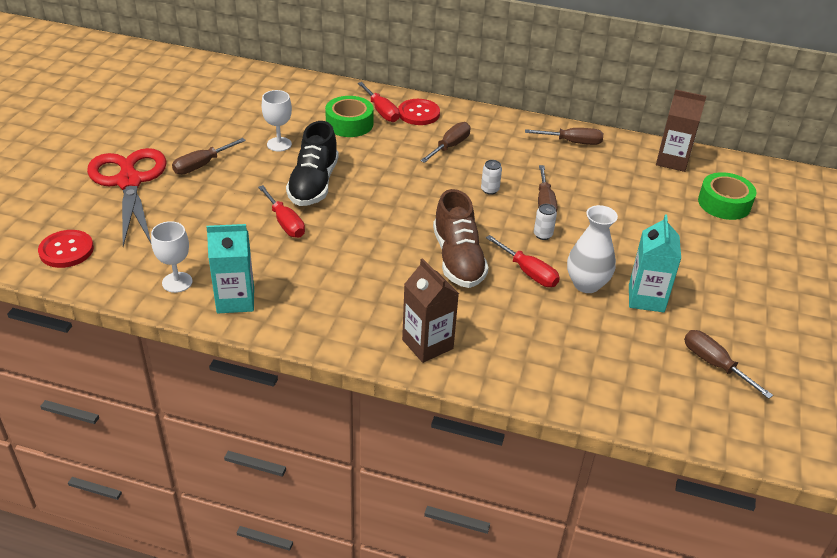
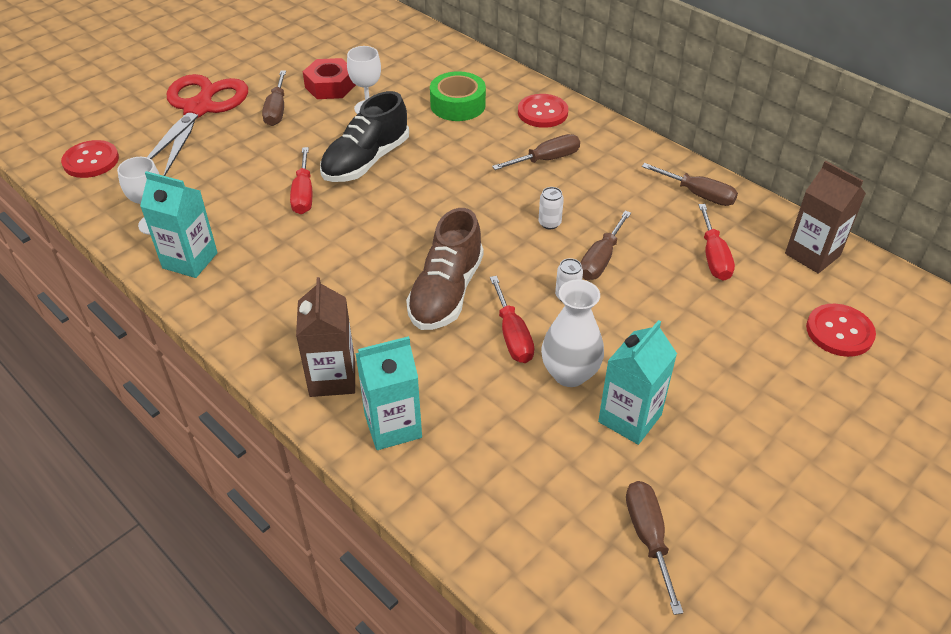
camera: 30 degrees right, 5 degrees up
brown screwdriver [172,138,246,175] -> brown screwdriver turned 75 degrees counterclockwise [262,71,286,126]
red screwdriver [358,82,399,122] -> red screwdriver moved to [699,204,735,281]
green tape [698,172,756,220] -> red button [806,304,876,357]
none -> red nut [303,58,356,99]
none -> turquoise carton [355,336,422,450]

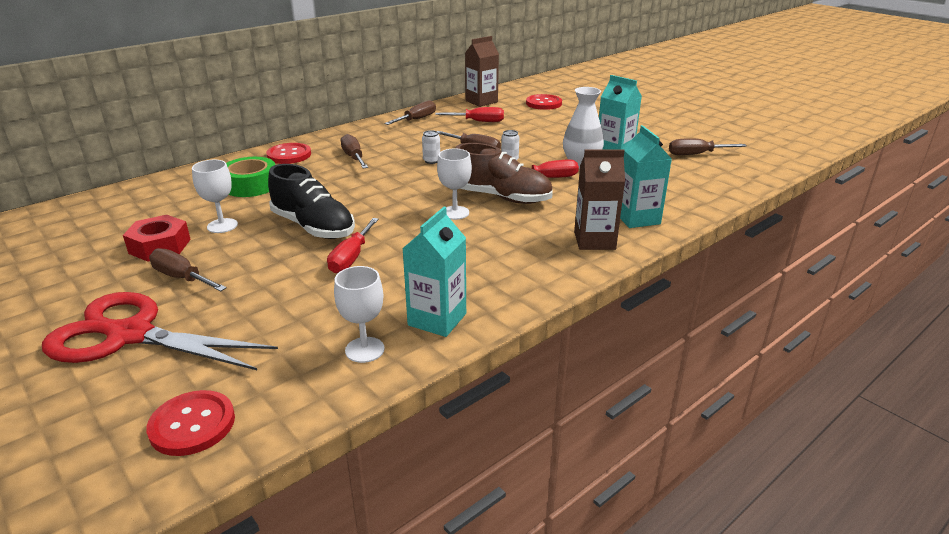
camera: 85 degrees left, 15 degrees down
brown screwdriver [262,71,286,126] -> brown screwdriver turned 150 degrees counterclockwise [149,248,227,292]
red screwdriver [290,147,312,214] -> red screwdriver turned 105 degrees clockwise [327,218,379,273]
none -> white goblet [437,149,472,220]

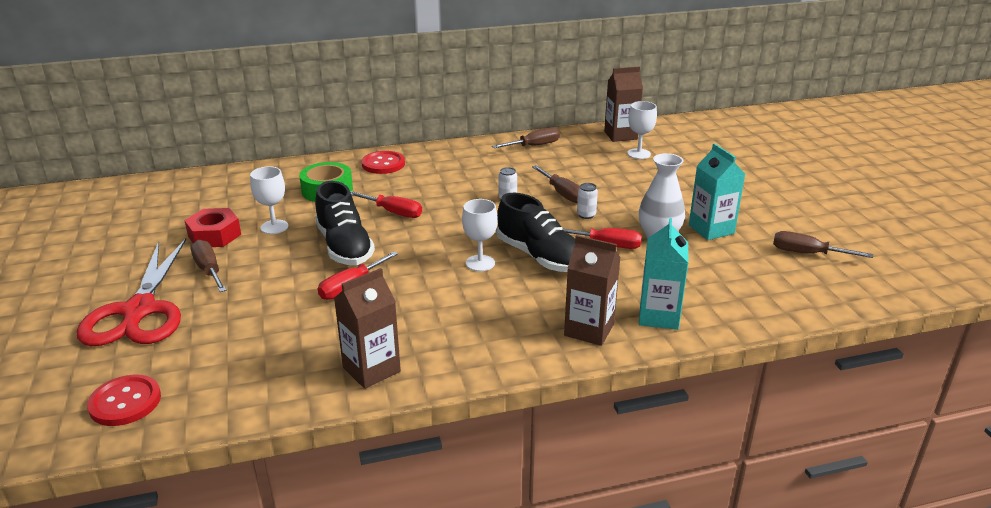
camera: 25 degrees right, 0 degrees up
red scissors [42,292,278,370] -> red scissors turned 135 degrees counterclockwise [77,239,186,346]
white goblet [334,266,385,363] -> white goblet moved to [627,101,657,159]
brown screwdriver [341,134,368,169] -> none
turquoise carton [402,207,466,337] -> brown carton [334,268,401,389]
red screwdriver [435,107,504,122] -> red screwdriver moved to [350,191,422,218]
brown shoe [455,143,553,204] -> black shoe [496,193,575,272]
red button [526,94,562,110] -> none

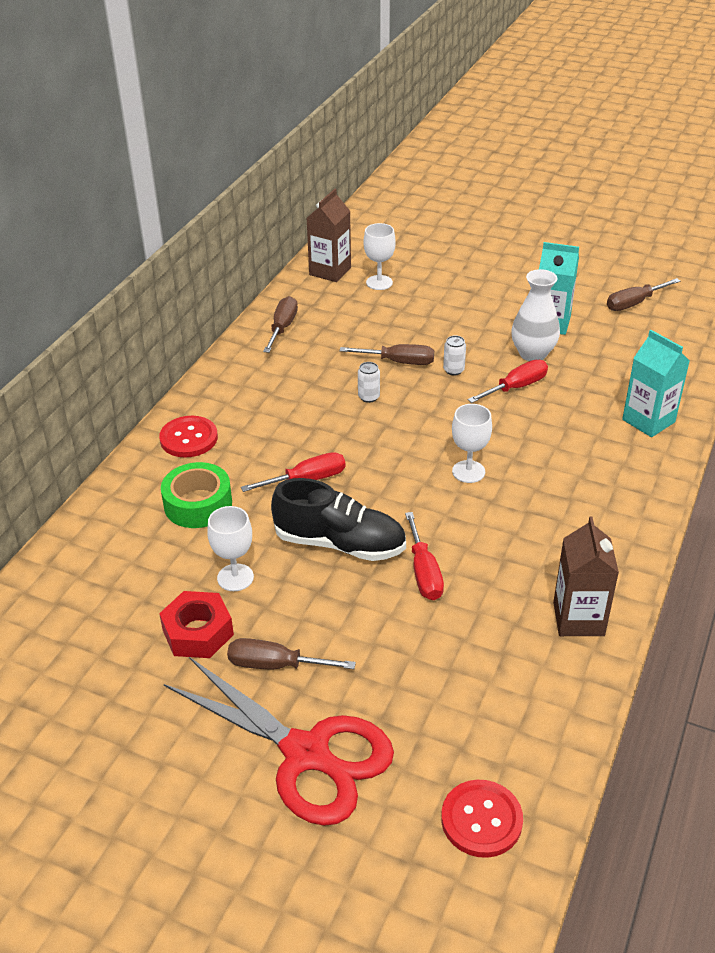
camera: 50 degrees left, 10 degrees up
black shoe [496,193,575,272] -> none
brown carton [564,235,621,346] -> none

